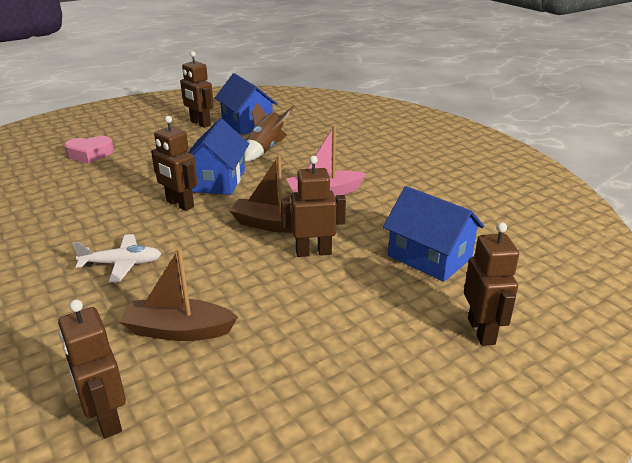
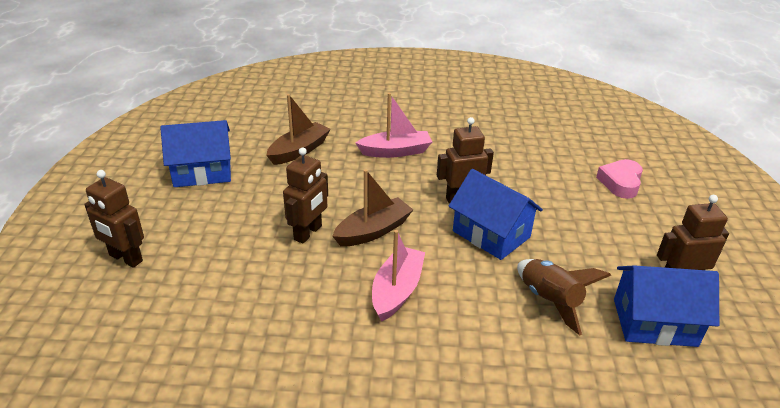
camera: 125 degrees right, 5 degrees up
brown robot [58,299,126,439] -> none
white plane [72,234,161,283] -> pink boat [356,93,432,158]
blue house [383,186,484,282] -> blue house moved to [160,120,231,187]

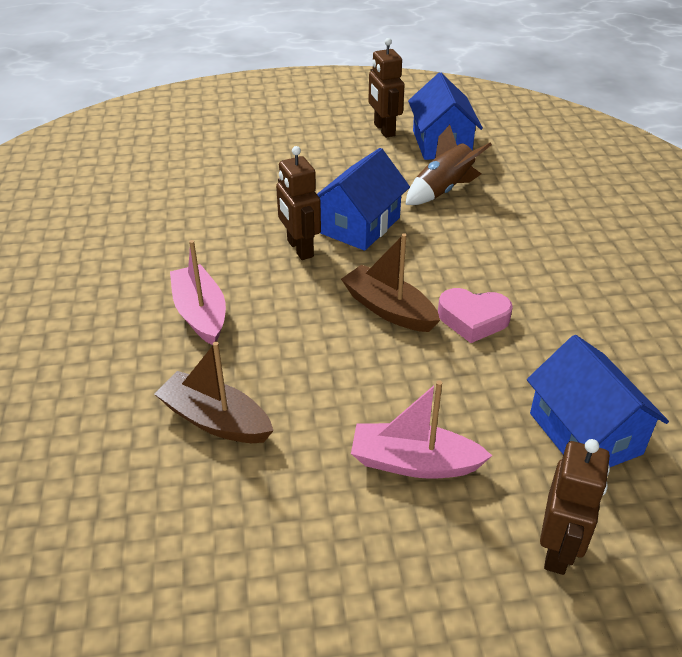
camera: 100 degrees left, 5 degrees up
blue house [160,120,231,187] -> blue house moved to [527,335,669,467]
brown robot [283,147,328,244] -> none
pink boat [372,230,425,322] -> pink boat moved to [351,380,492,479]
pink heart [596,159,643,199] -> pink heart moved to [438,288,513,343]

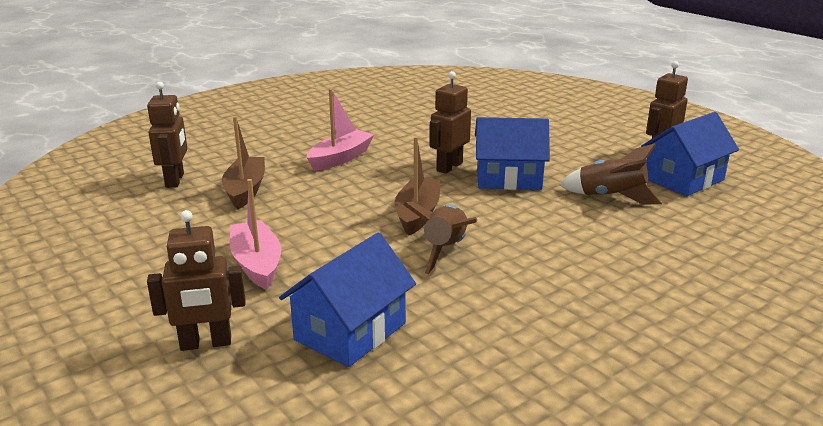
camera: 60 degrees right, 15 degrees down
pink heart [438,288,513,343] -> brown rocket [403,202,477,274]
none -> brown robot [147,82,187,188]

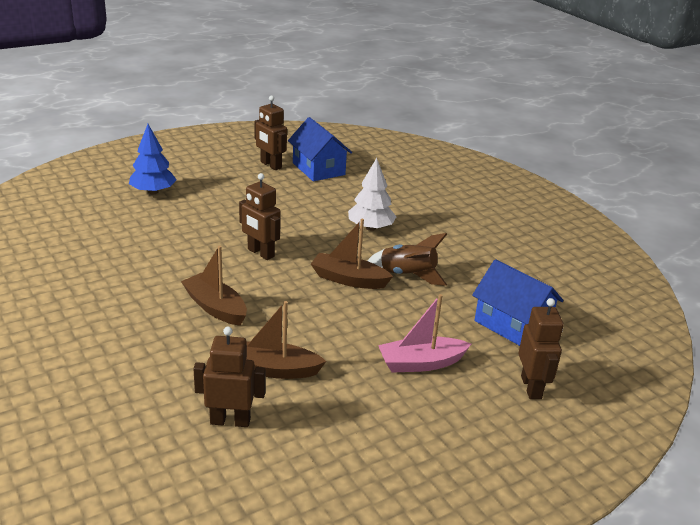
camera: 85 degrees left, 5 degrees up
pink boat [307,89,375,171] -> brown boat [181,246,247,326]
blue house [475,117,550,190] -> none
brown rocket [560,143,662,205] -> none
none -> blue tree [129,124,177,194]
none -> white tree [348,158,397,231]

